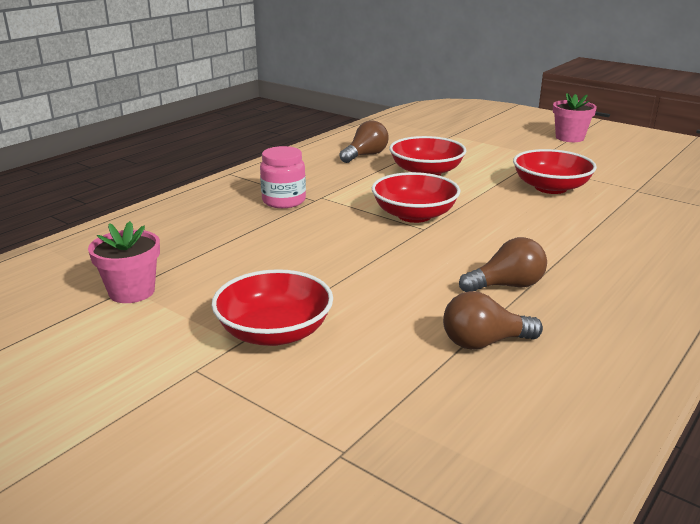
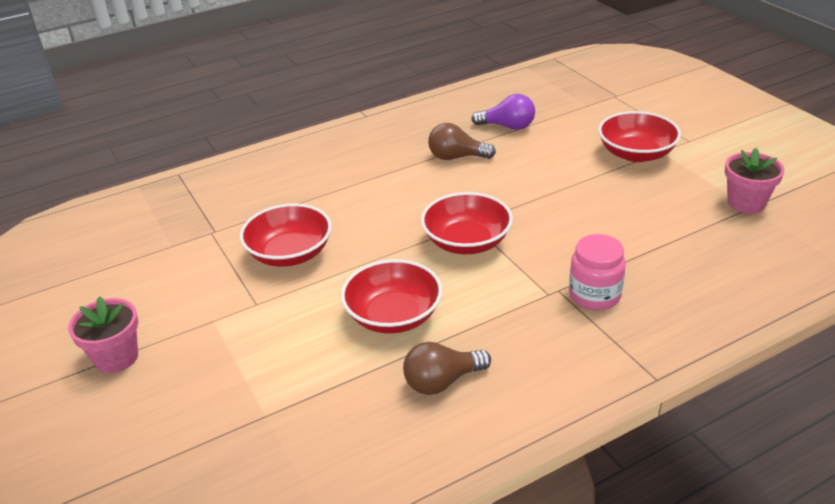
camera: 155 degrees left, 10 degrees up
brown light bulb [443,291,543,350] -> purple light bulb [471,94,535,130]

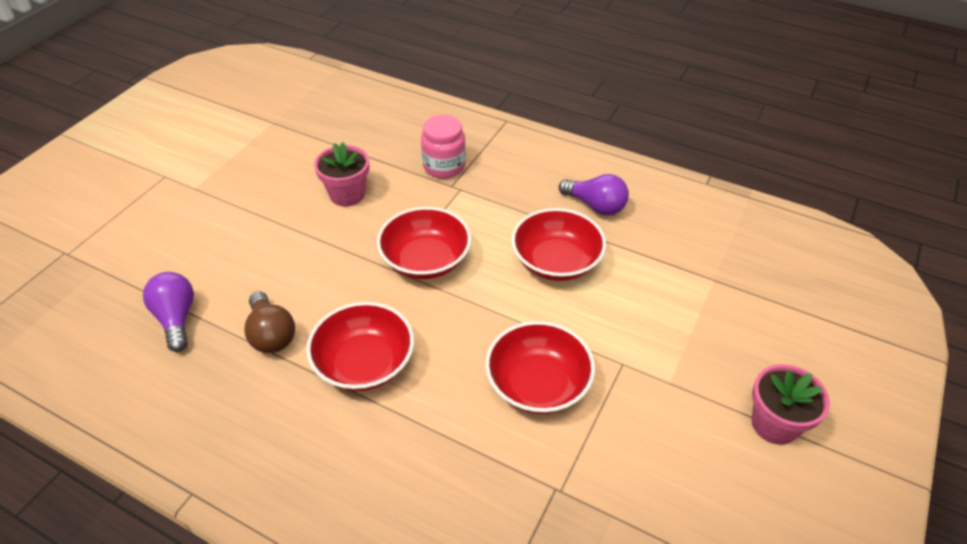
camera: 125 degrees left, 10 degrees up
brown light bulb [403,342,491,395] -> purple light bulb [559,174,629,216]
red bowl [598,111,681,162] -> red bowl moved to [306,302,414,391]
pink flower pot [725,148,784,214] -> pink flower pot moved to [314,142,369,207]

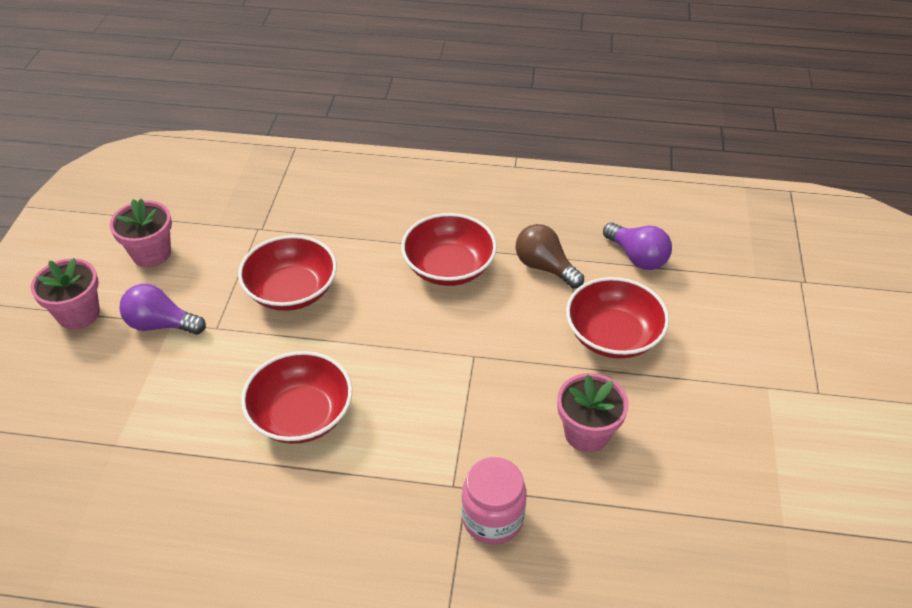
camera: 160 degrees right, 0 degrees up
red bowl [377,207,471,279] -> red bowl moved to [566,277,669,359]
purple light bulb [559,174,629,216] -> purple light bulb moved to [120,284,206,335]
none -> pink flower pot [109,199,172,267]

